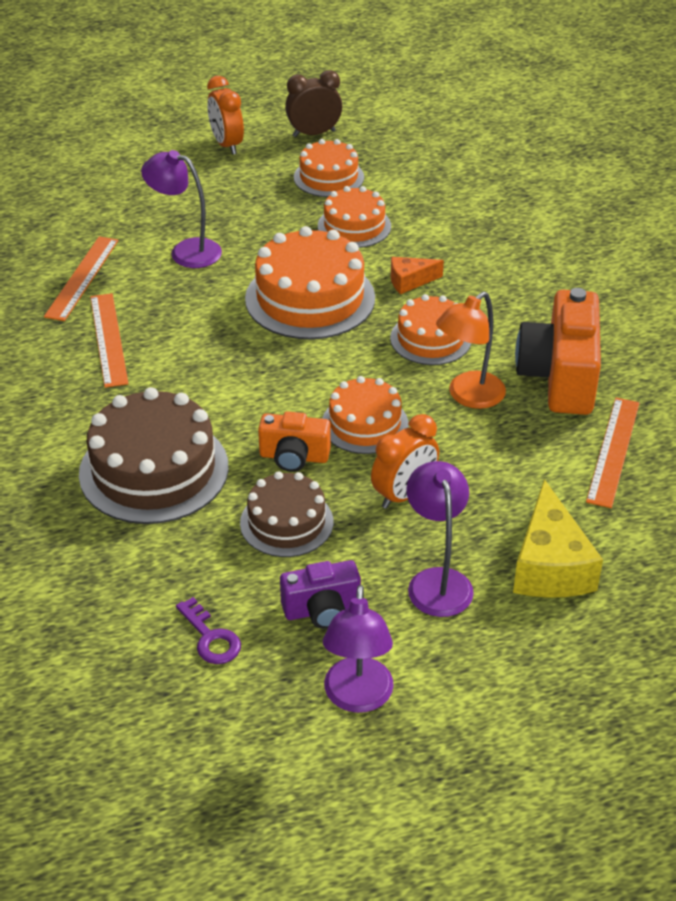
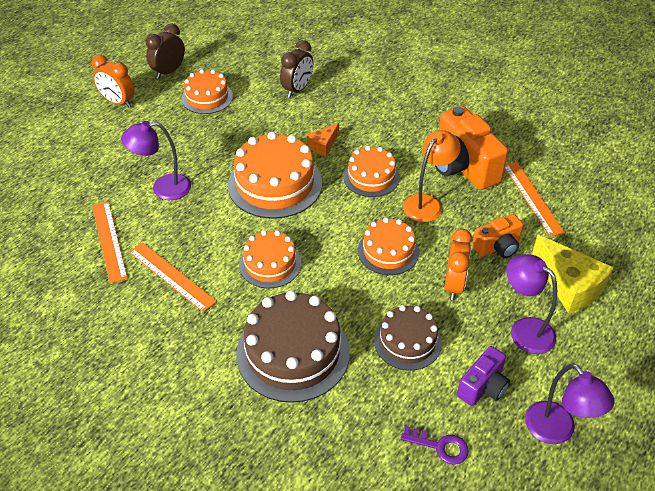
camera: 35 degrees left, 5 degrees up
orange camera [258,411,331,472] -> orange camera moved to [472,214,523,258]
orange cake [318,186,391,248] -> orange cake moved to [239,230,301,288]
orange lamp [436,292,506,409] -> orange lamp turned 150 degrees counterclockwise [403,130,461,222]
none -> brown clock [280,40,313,98]

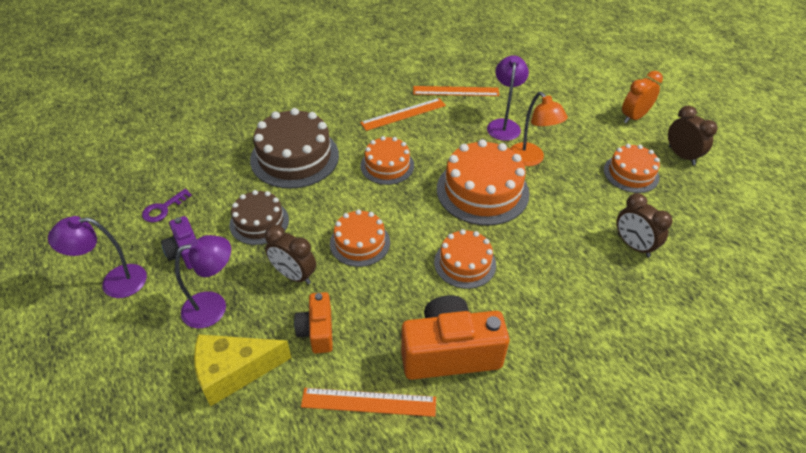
camera: 110 degrees right, 0 degrees up
orange cheese [307,123,339,156] -> none
orange lamp [403,130,461,222] -> orange lamp moved to [510,92,568,166]
orange clock [445,229,473,300] -> brown clock [265,225,316,284]

